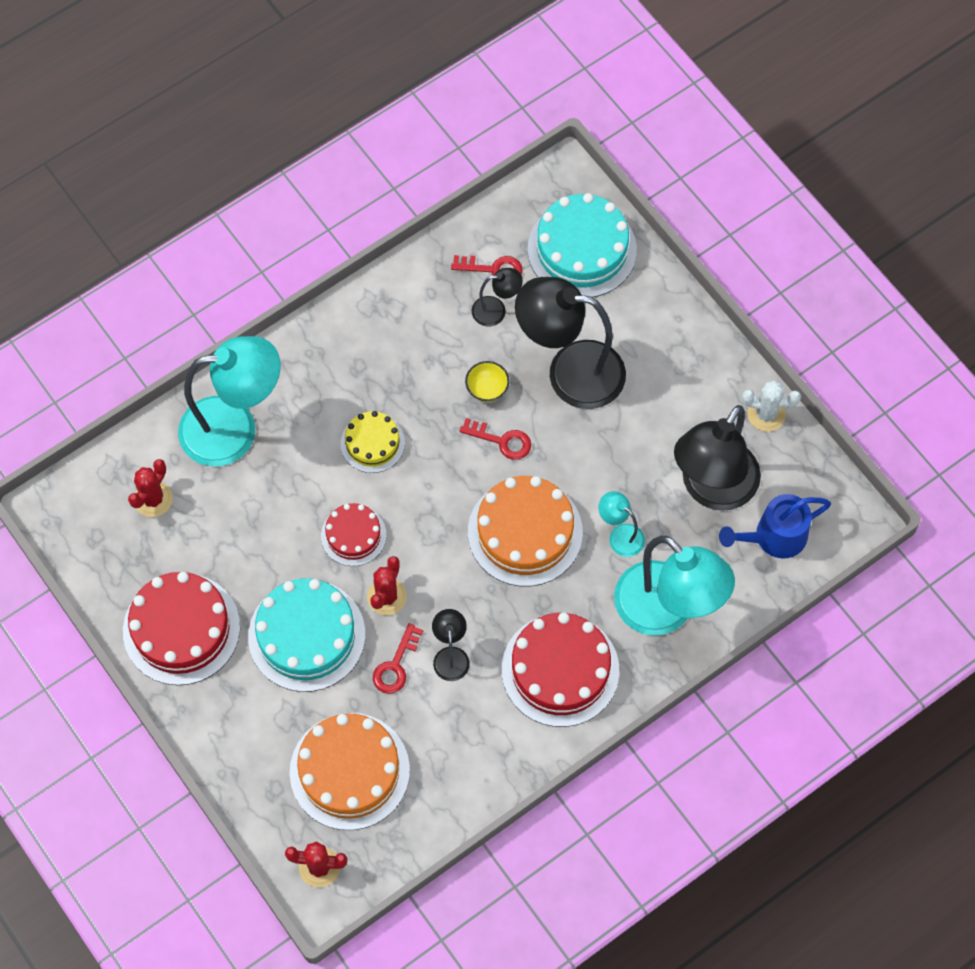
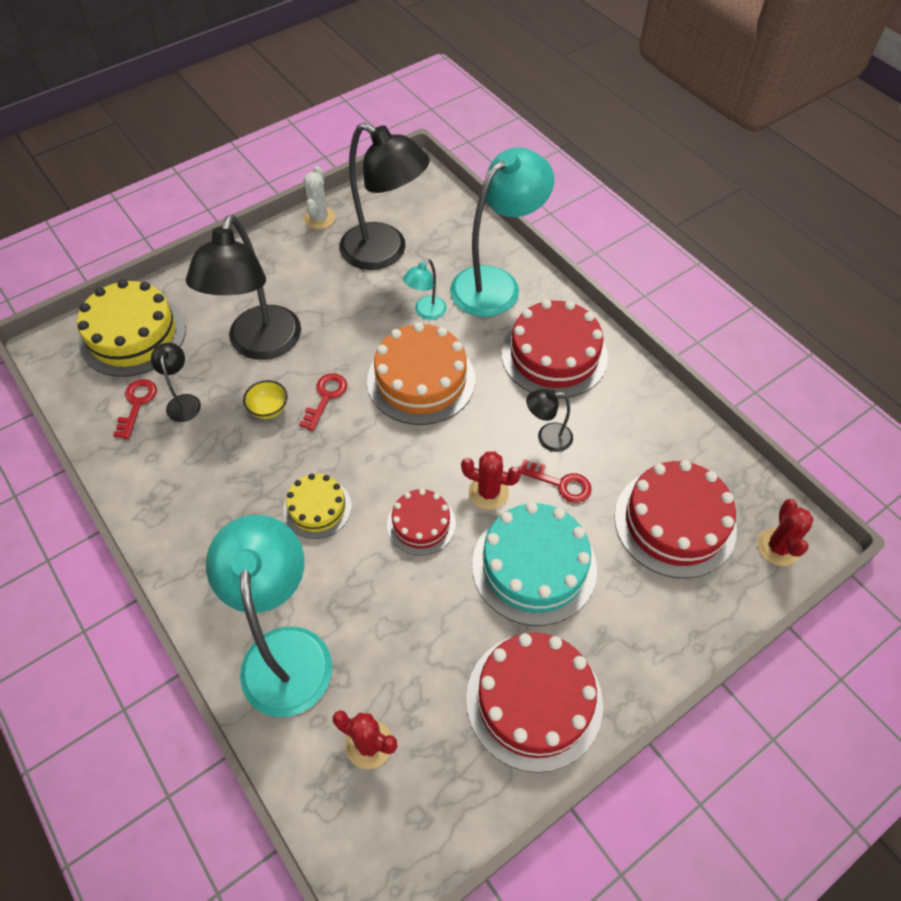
camera: 90 degrees left, 10 degrees down
orange cake [290,713,410,830] -> red cake [614,460,737,578]
turquoise cake [528,193,637,298] -> yellow cake [77,279,186,377]
blue watering can [719,494,831,559] -> none

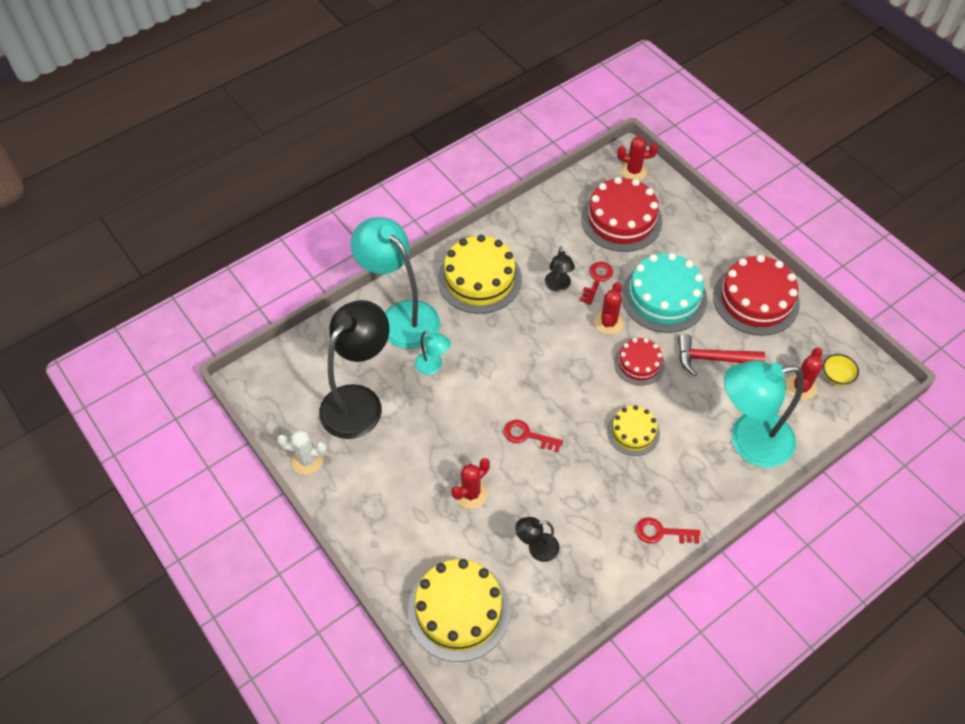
camera: 90 degrees left, 0 degrees up
red key [113,379,157,439] -> red key moved to [636,517,700,544]
black lamp [186,215,301,360] -> red cactus [451,458,490,508]
yellow bowl [243,380,288,419] -> yellow bowl moved to [823,354,859,386]
orange cake [367,322,475,425] -> none
red cake [501,299,608,398] -> yellow cake [438,235,522,314]
none -> red hammer [678,334,765,376]

